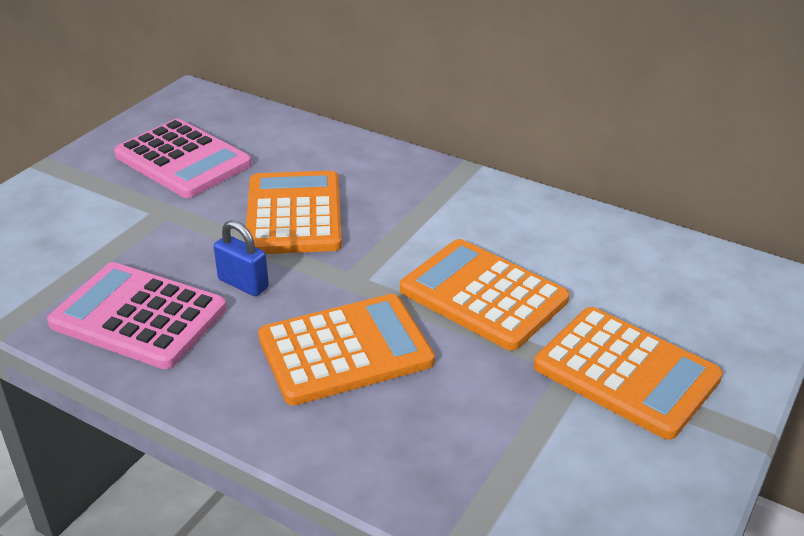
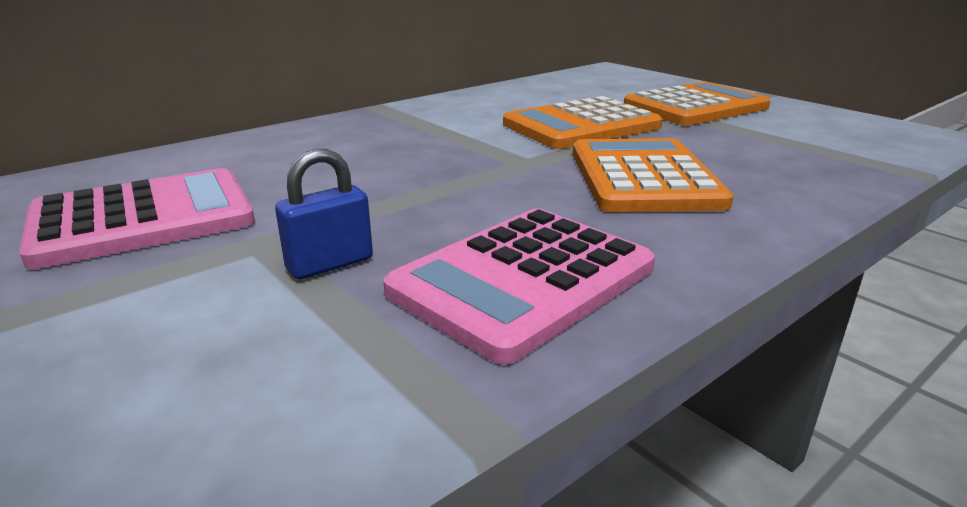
camera: 70 degrees left, 10 degrees down
blue padlock [214,220,269,296] -> blue padlock moved to [275,149,373,279]
orange calculator [246,171,342,254] -> none

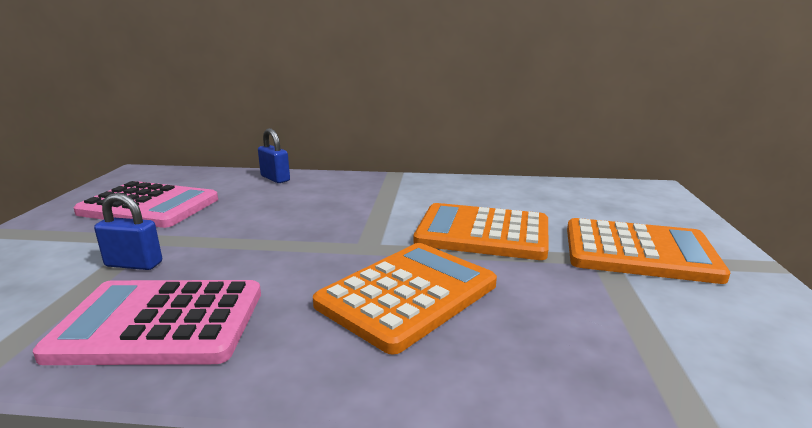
camera: 45 degrees right, 5 degrees down
none -> blue padlock [258,128,290,183]

